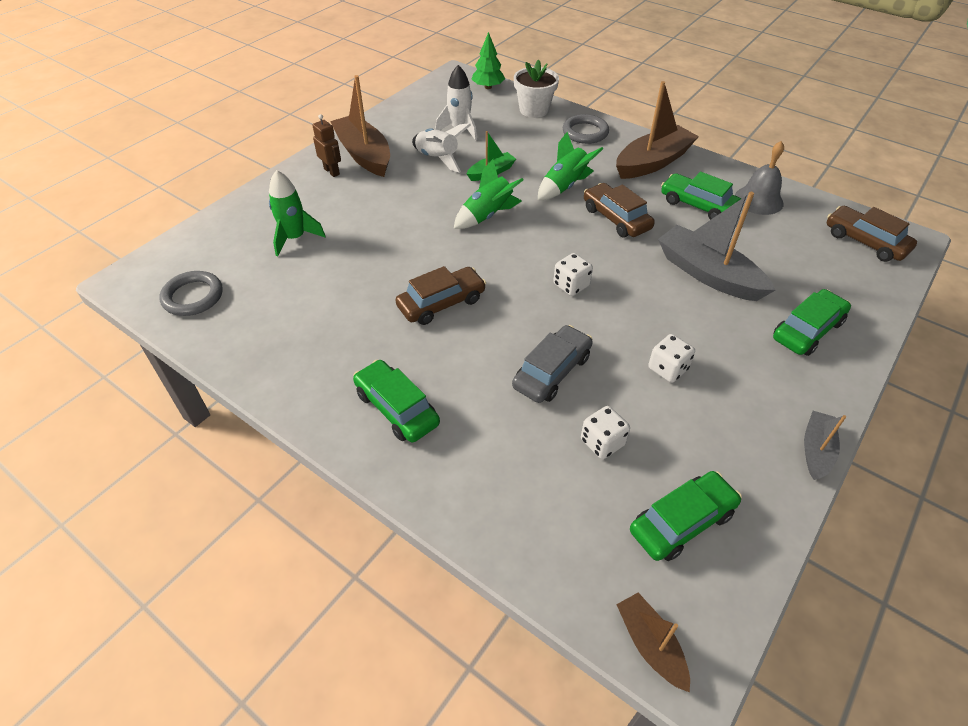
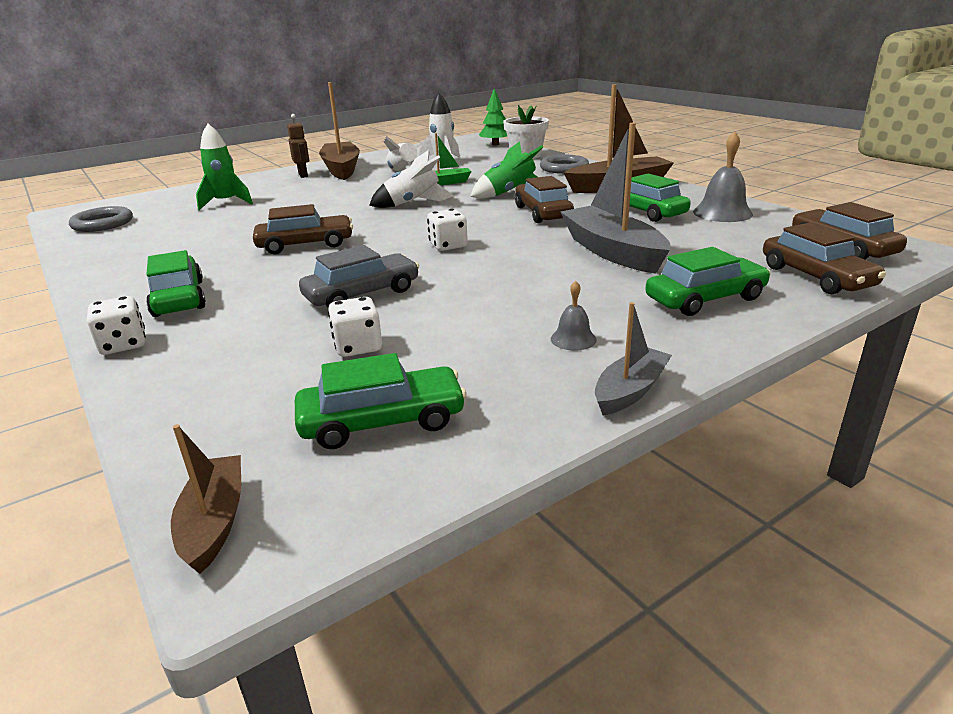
camera: 20 degrees right, 20 degrees down
green rocket [454,159,523,229] -> white rocket [369,150,454,208]
white dice [648,334,695,383] -> white dice moved to [87,296,146,355]
none -> grey bell [551,281,597,351]
none -> brown car [763,222,886,294]

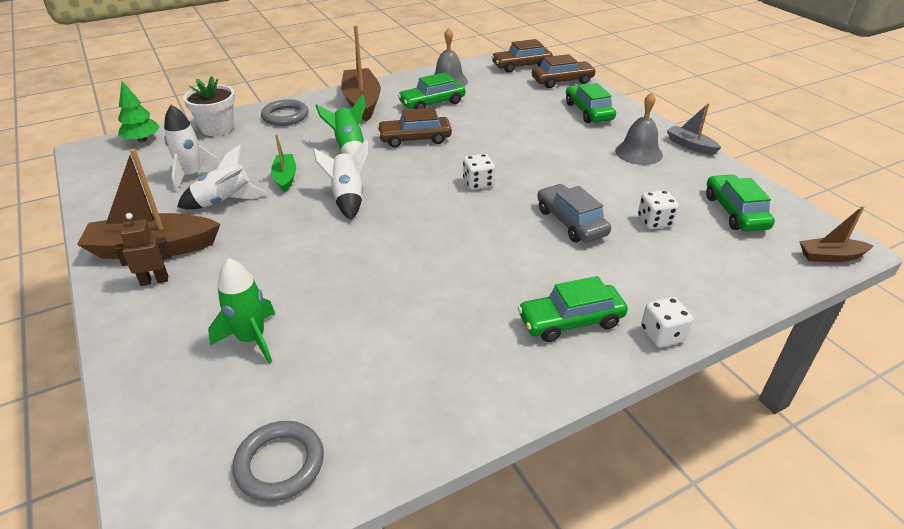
camera: 85 degrees left, 10 degrees up
brown car [253,204,353,254] -> none
grey bell [551,281,597,351] -> grey bell [615,92,663,165], size x1.85
grey boat [561,123,670,274] -> none

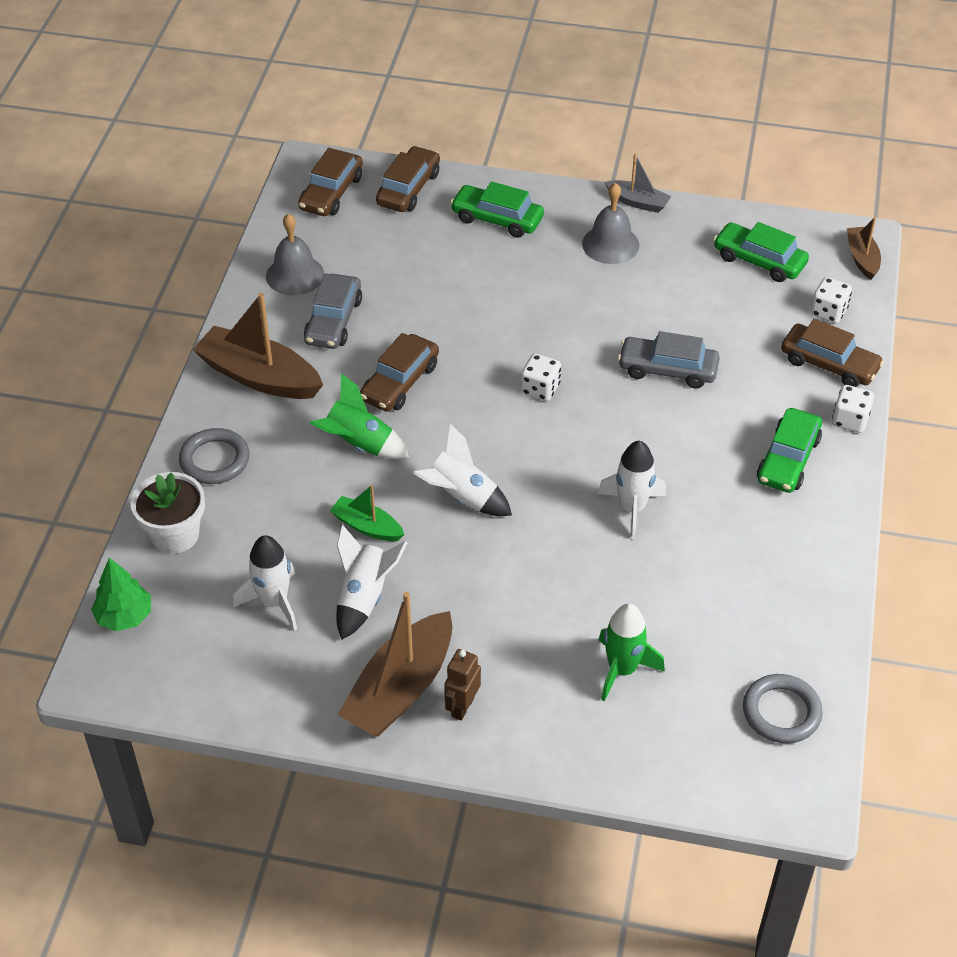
camera: 50 degrees left, 10 degrees up
green car [398,72,466,109] -> grey car [304,273,362,349]
white dice [638,190,679,229] -> white dice moved to [811,277,852,323]
grey boat [667,103,721,155] -> grey boat turned 150 degrees counterclockwise [605,154,671,213]
brown boat [799,206,874,262] -> brown boat turned 135 degrees clockwise [847,217,881,280]
none -> white rocket [597,440,666,540]
none -> brown car [781,319,884,387]

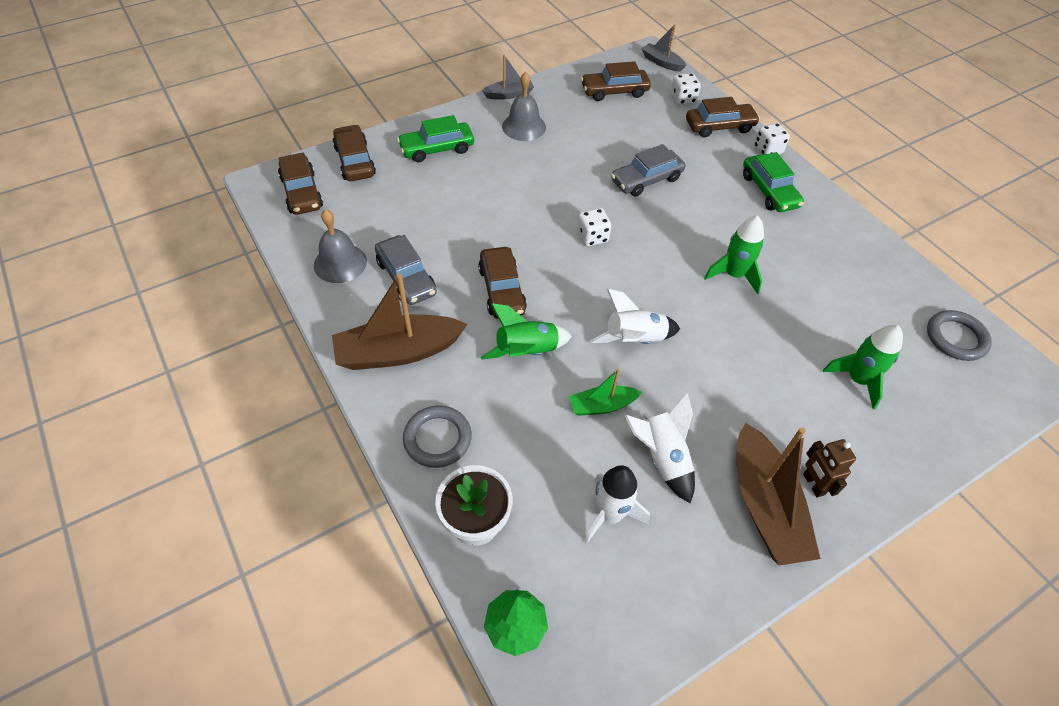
camera: 45 degrees left, 5 degrees up
white rocket [597,440,666,540] -> green rocket [704,215,764,294]
green car [713,222,809,282] -> brown car [581,61,651,101]
brown boat [847,217,881,280] -> grey boat [642,25,686,72]

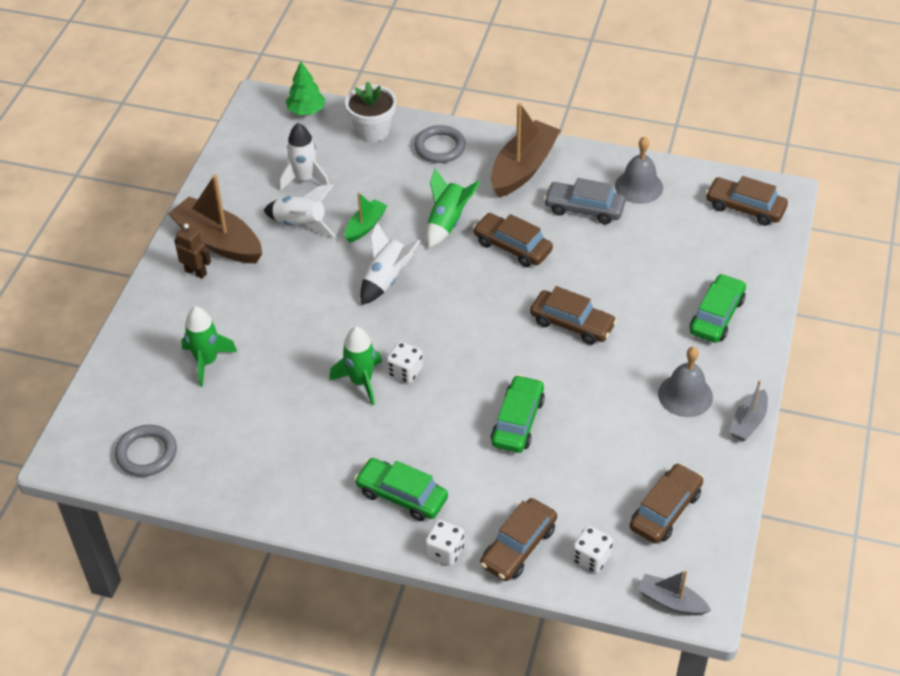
camera: 140 degrees right, 5 degrees down
brown car [332,124,376,181] -> brown car moved to [530,286,617,345]
white dice [577,208,611,246] -> white dice moved to [387,342,423,383]
grey car [611,144,685,197] -> green car [491,375,545,453]
grey boat [642,25,686,72] -> grey boat turned 150 degrees counterclockwise [637,570,711,615]

